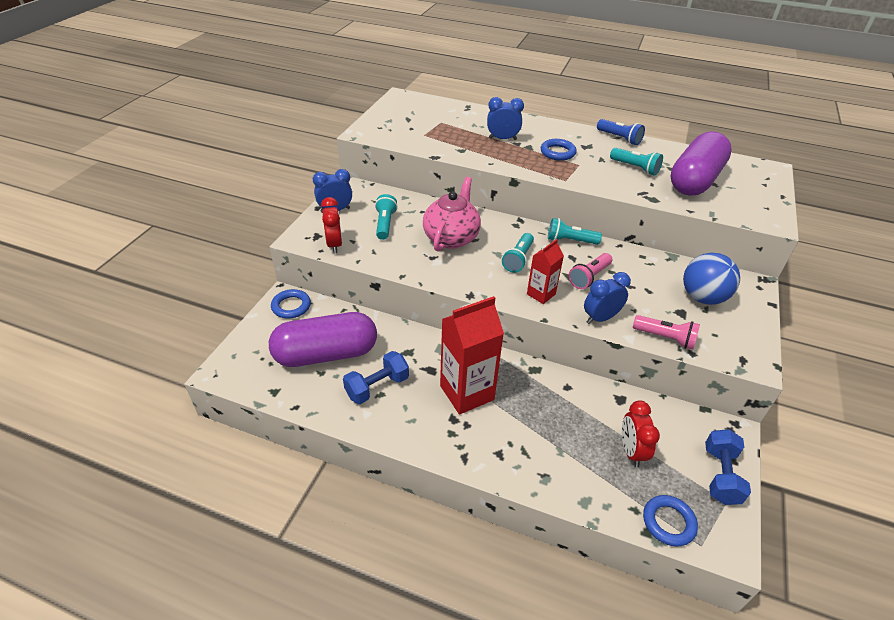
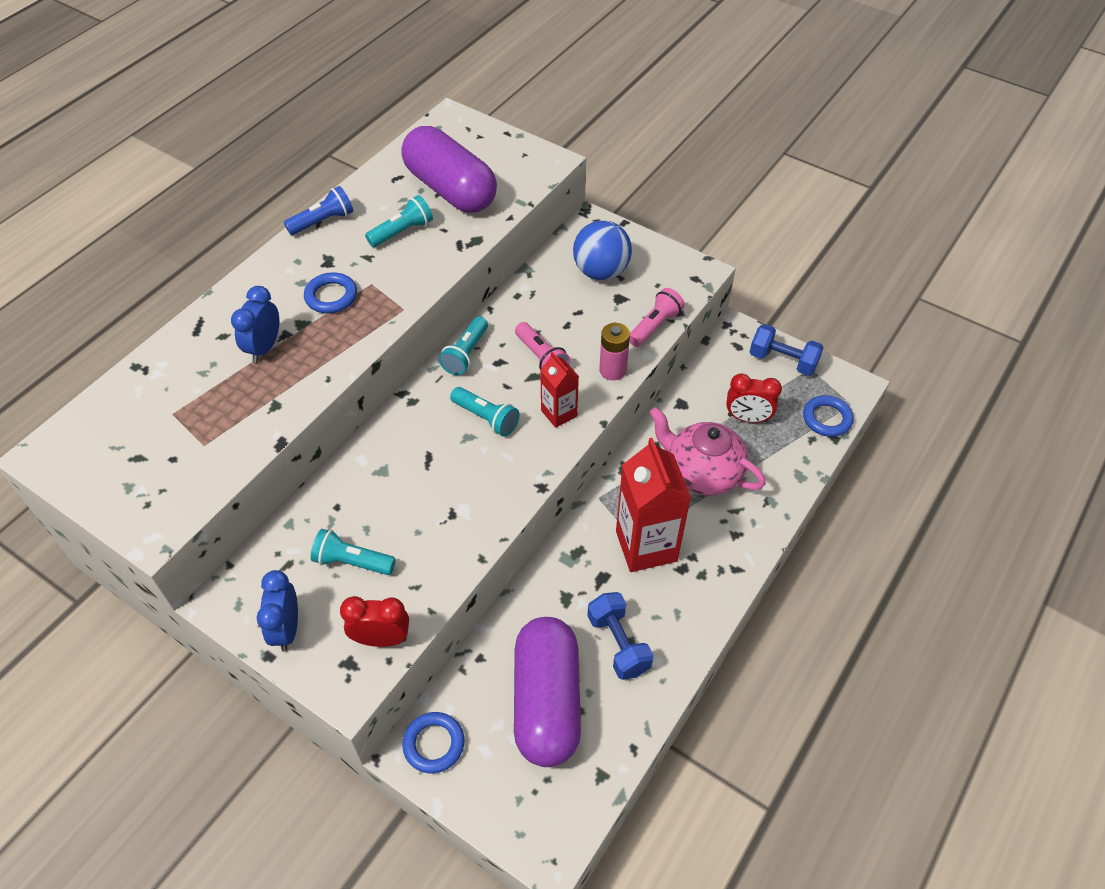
camera: 75 degrees left, 10 degrees up
pink teapot [423,177,481,252] -> pink teapot moved to [649,407,766,495]
blue clock [584,272,631,324] -> pink battery [599,323,630,380]

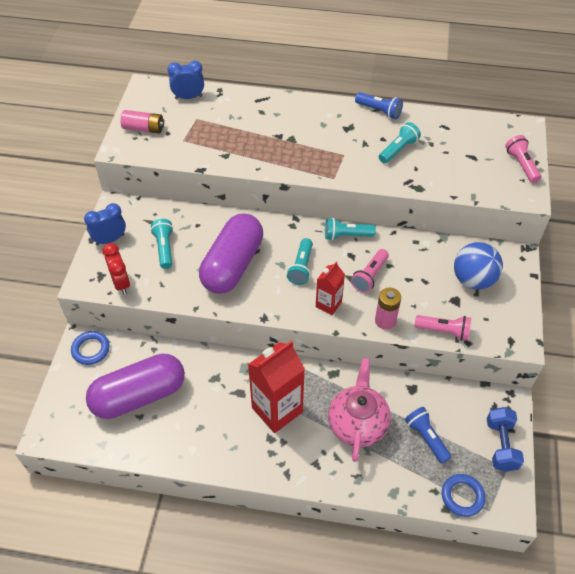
camera: 65 degrees right, 0 degrees up
blue clock [231,286,279,363] -> blue clock moved to [167,61,204,99]
blue ring [304,272,357,314] -> none
turquoise flashlight [365,195,433,247] -> turquoise flashlight turned 75 degrees counterclockwise [379,122,421,163]
purple capsule [401,126,497,213] -> purple capsule moved to [199,214,263,294]
blue dumbbell [587,592,654,680] -> none
red clock [726,374,782,423] -> blue flashlight [405,407,452,463]
none -> pink battery [121,110,164,134]
none -> pink flashlight [505,135,541,183]

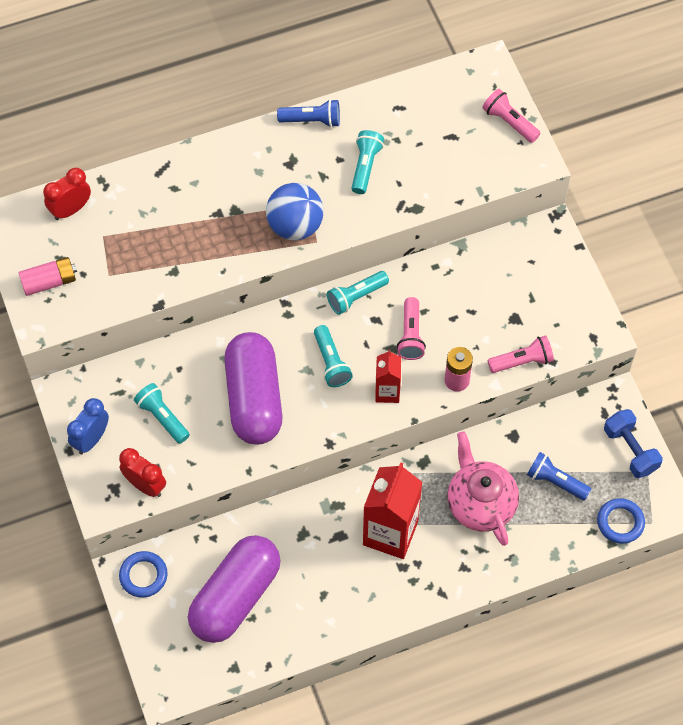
camera: 30 degrees left, 10 degrees up
blue clock [167,61,204,99] -> red clock [43,168,91,220]
blue ball [454,242,503,290] -> blue ball moved to [266,183,324,240]

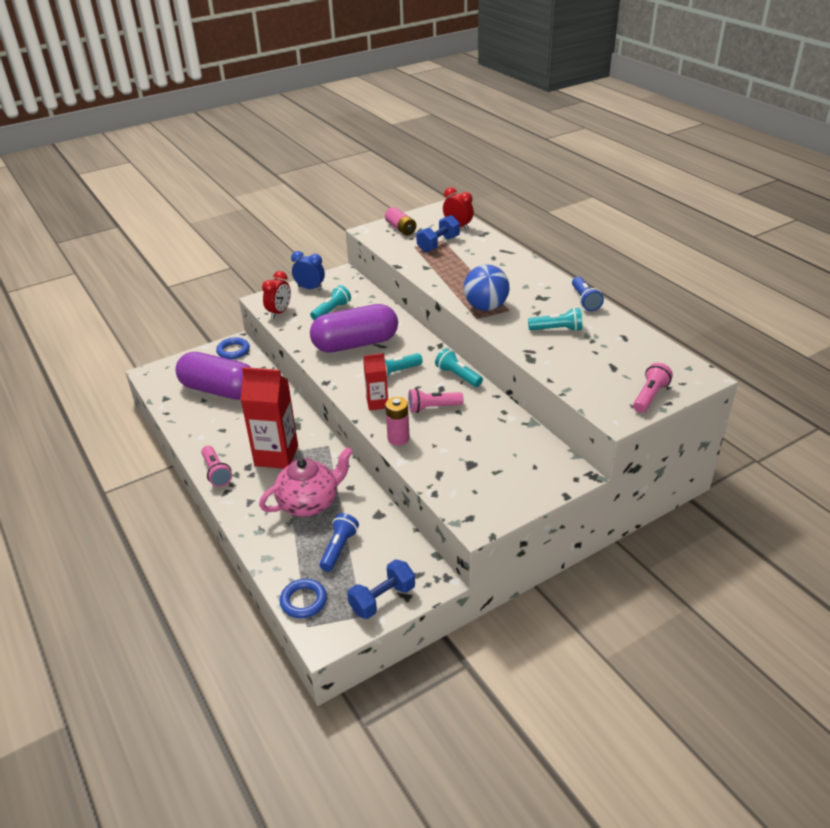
camera: 80 degrees right, 25 degrees down
pink flashlight [488,335,554,373] -> pink flashlight moved to [201,446,232,487]
none -> blue dumbbell [416,215,460,252]

